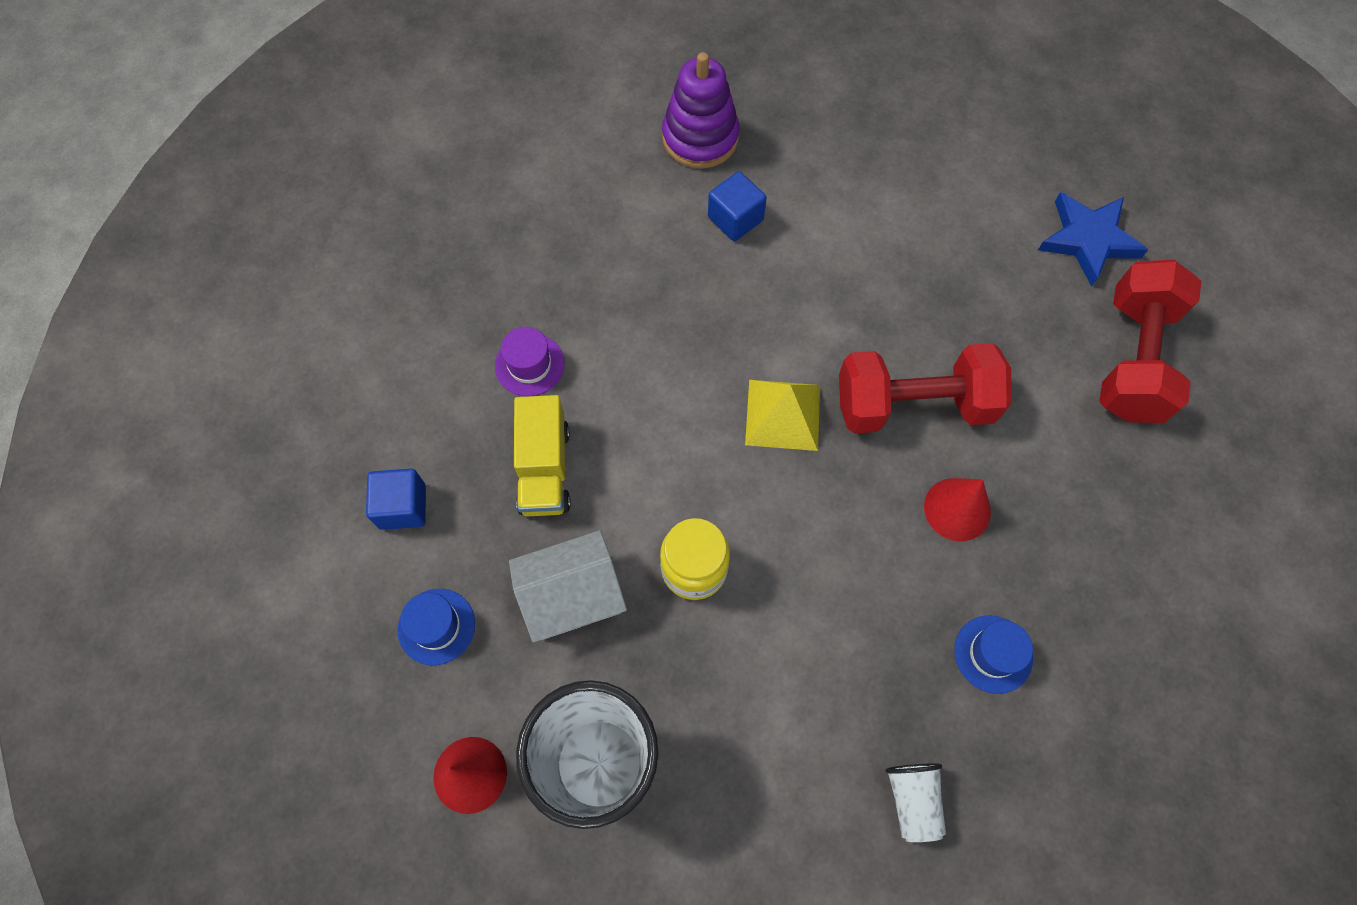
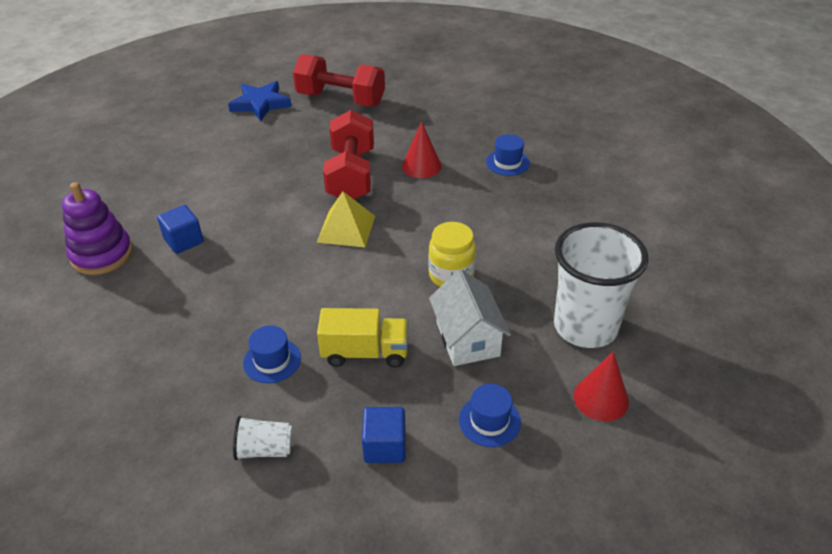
camera: 85 degrees left, 25 degrees down
purple hat [495,327,565,396] -> blue hat [243,326,301,383]
white cup [885,763,946,842] -> white cup moved to [233,416,292,460]

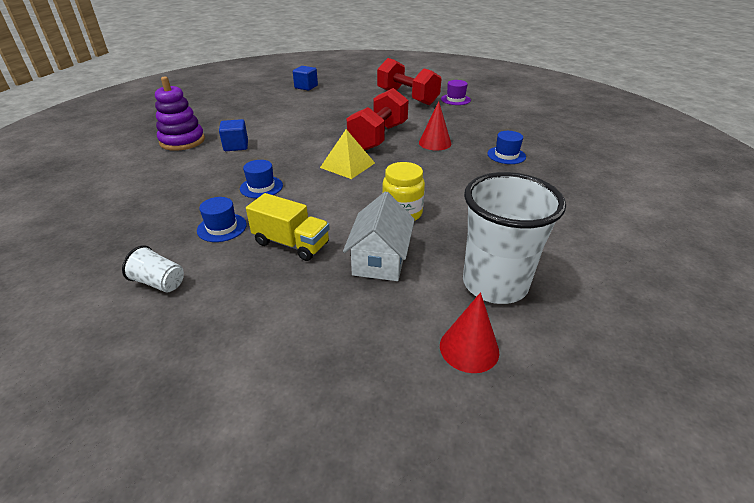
camera: 25 degrees right, 5 degrees down
blue star [228,81,292,121] -> none
blue cube [362,407,406,463] -> blue cube moved to [293,66,318,90]
blue hat [459,384,521,447] -> blue hat moved to [240,160,283,198]
none -> purple hat [441,80,471,105]

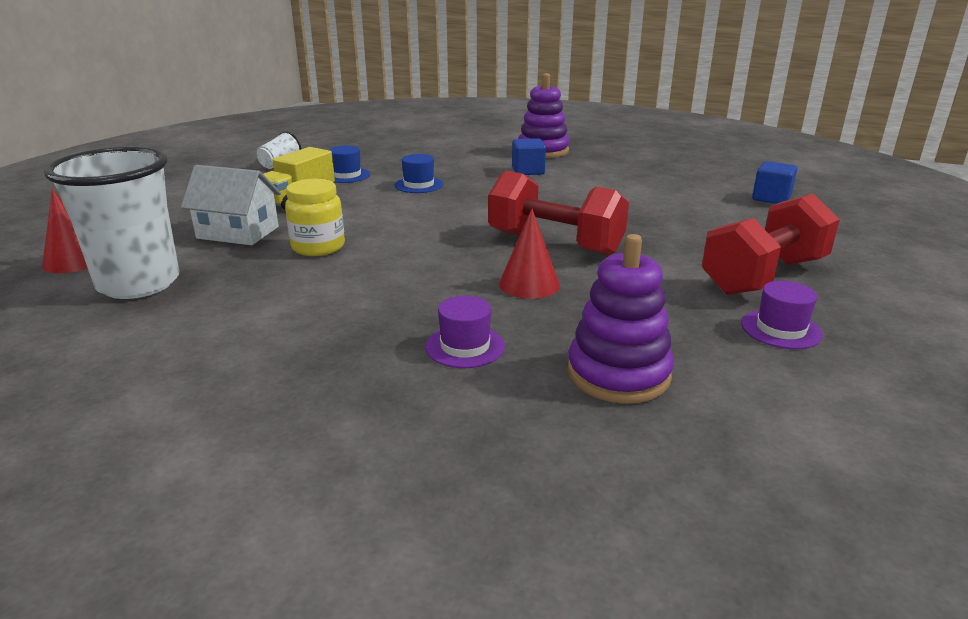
camera: 95 degrees right, 10 degrees down
yellow pyramid [320,129,375,179] -> none
blue hat [487,131,526,164] -> purple hat [425,296,505,368]
none -> purple stacking toy [568,234,674,404]

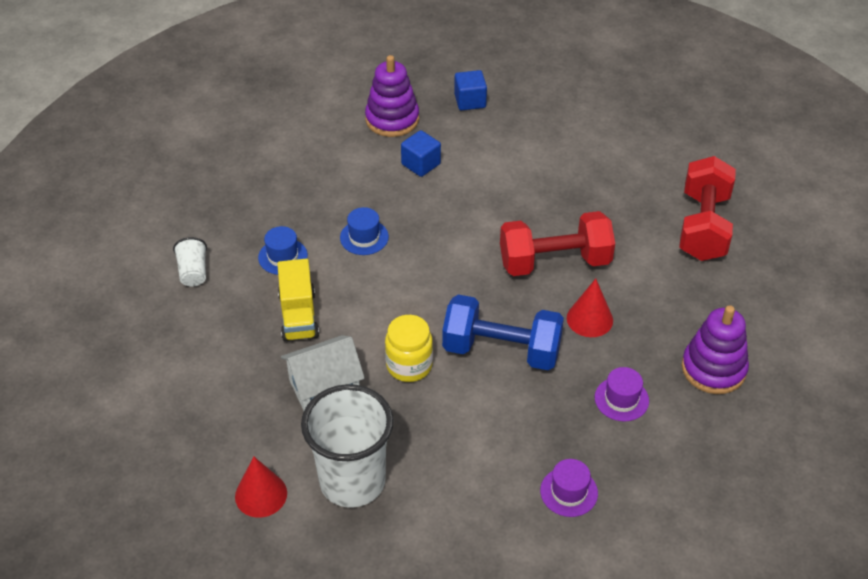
camera: 40 degrees left, 20 degrees up
purple hat [741,281,823,349] -> purple hat moved to [540,459,598,517]
blue cube [752,161,797,204] -> blue cube moved to [454,70,487,110]
none -> blue dumbbell [442,295,564,370]

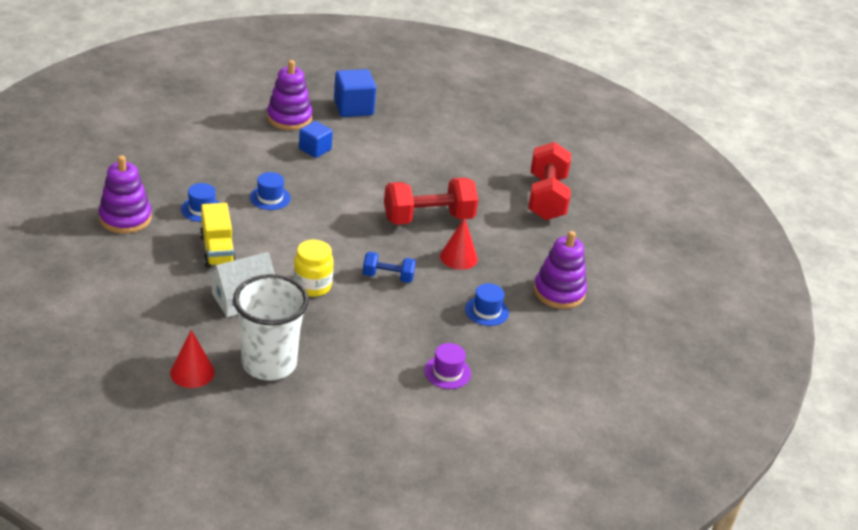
camera: 10 degrees left, 10 degrees down
white cup [173,237,207,287] -> purple stacking toy [99,155,152,233]
blue dumbbell [442,295,564,370] -> blue dumbbell [363,252,416,283], size x0.54
blue cube [454,70,487,110] -> blue cube [334,69,376,117], size x1.51
purple hat [595,367,649,421] -> blue hat [465,283,509,326]

